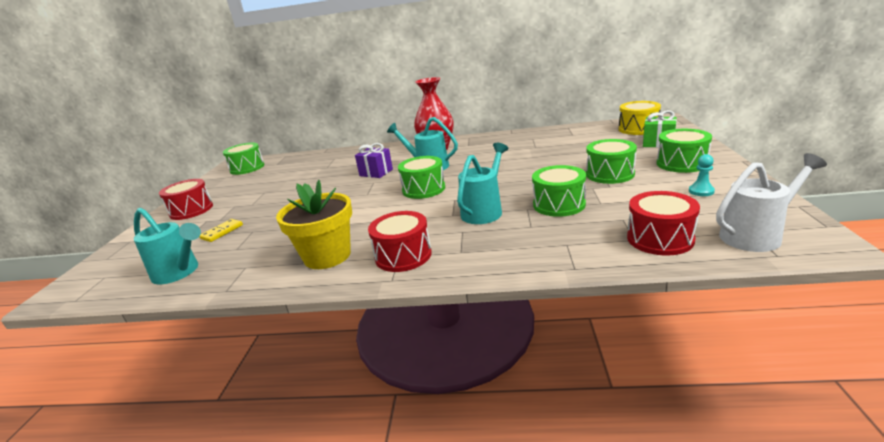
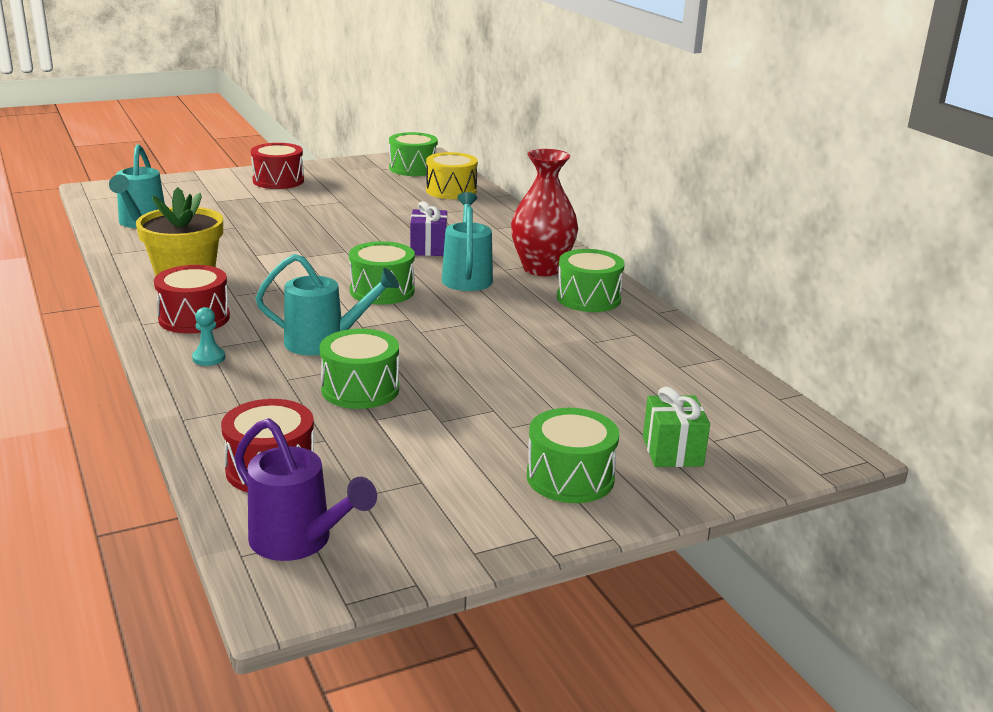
camera: 55 degrees right, 0 degrees up
yellow domino [199,219,243,242] -> none
green drum [586,139,637,184] -> green drum moved to [557,249,624,312]
yellow drum [619,101,661,135] -> yellow drum moved to [426,152,478,199]
turquoise pawn [689,154,715,196] -> turquoise pawn moved to [192,307,225,366]
white watering can [716,153,827,252] -> purple watering can [234,418,377,561]

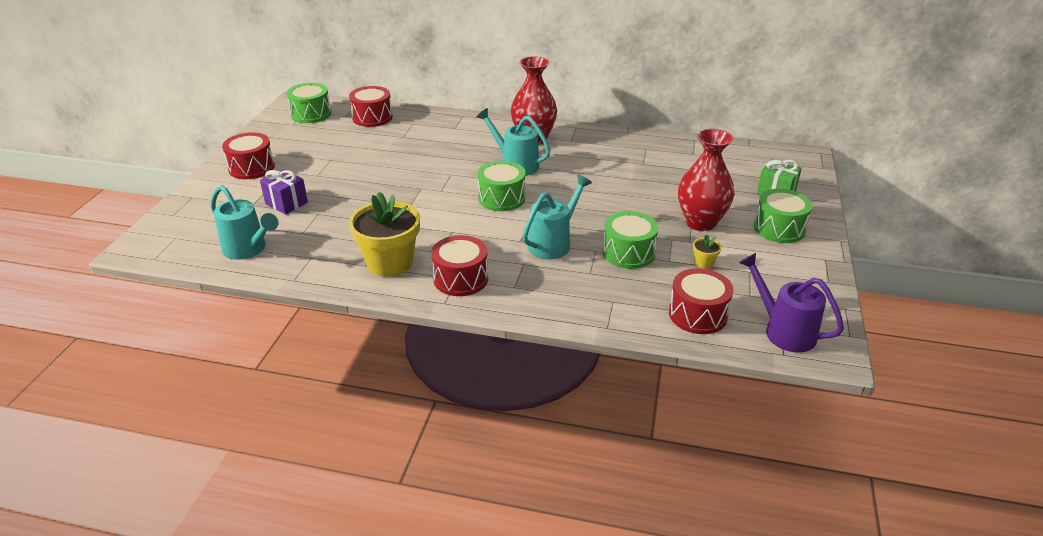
camera: 50 degrees left, 10 degrees up
turquoise pawn [192,307,225,366] -> none
purple watering can [234,418,377,561] -> purple watering can turned 120 degrees counterclockwise [739,253,844,353]
purple gift [410,201,447,256] -> purple gift moved to [260,169,308,215]
yellow drum [426,152,478,199] -> red drum [349,86,393,127]
green drum [557,249,624,312] -> none
none -> red vase [678,129,734,231]
none -> yellow flower pot [693,234,722,269]

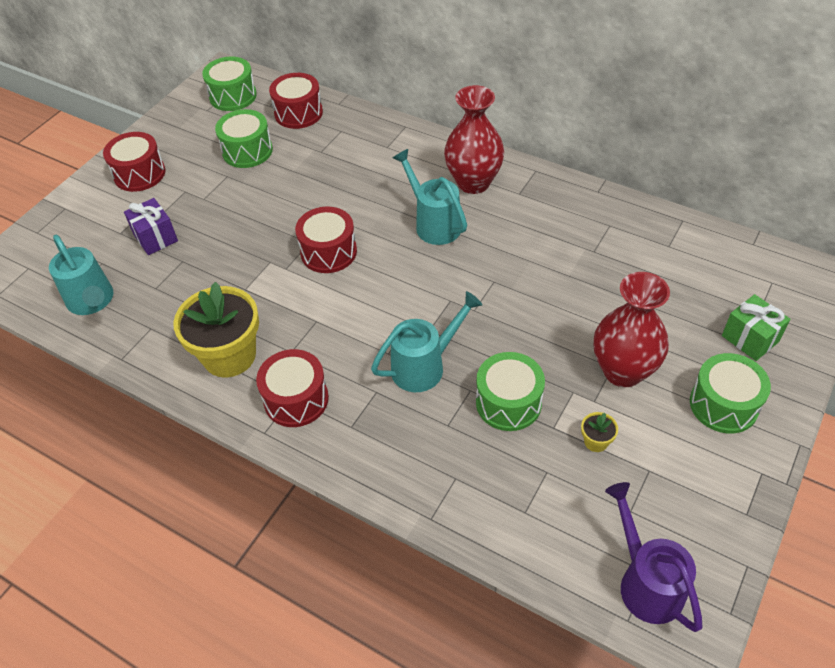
camera: 20 degrees right, 15 degrees up
green drum [477,161,526,211] -> green drum moved to [215,109,273,168]
red drum [669,268,733,334] -> red drum moved to [295,207,357,273]

